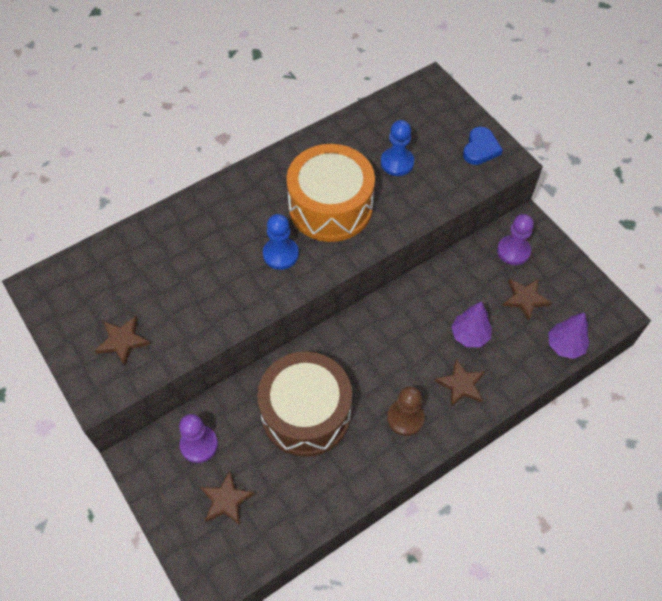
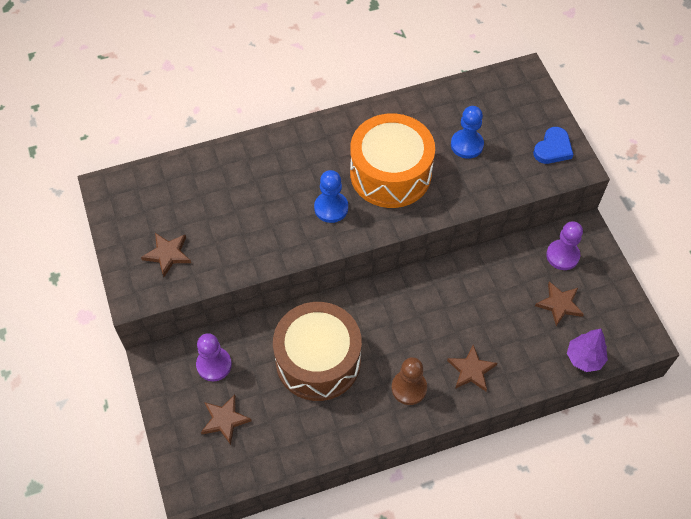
camera: 15 degrees right, 0 degrees up
purple tree [451,301,492,347] -> none

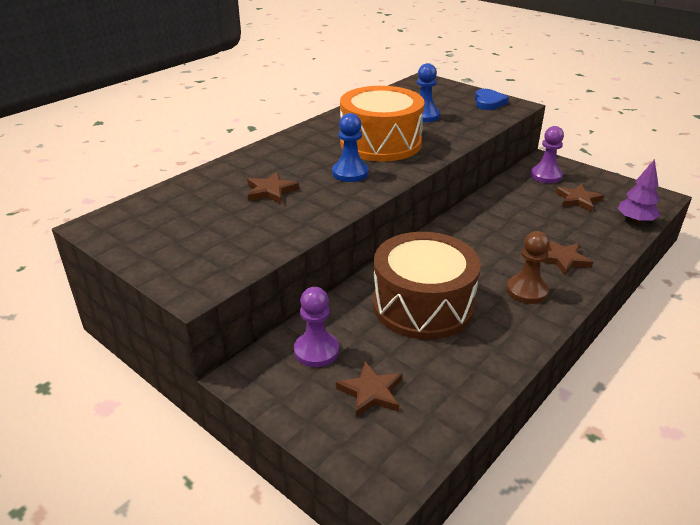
camera: 30 degrees left, 25 degrees down
brown star [141,233,191,277] -> brown star moved to [247,172,299,204]

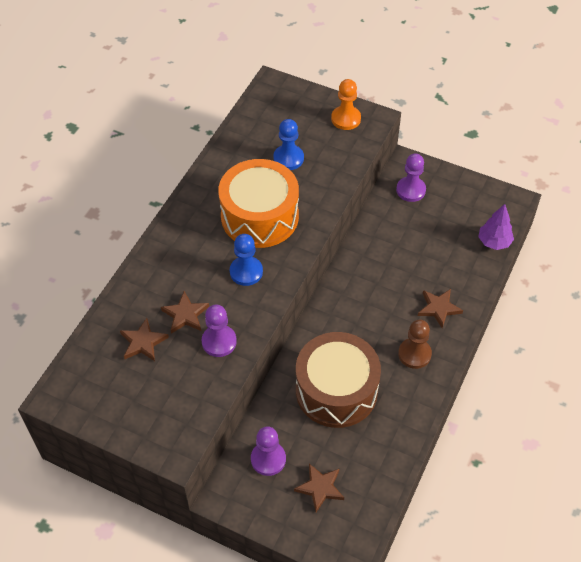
camera: 15 degrees left, 20 degrees up
blue heart [475,89,509,110] -> orange pawn [331,79,361,130]
brown star [555,184,604,212] -> brown star moved to [120,318,169,361]
none -> purple pawn [202,305,237,357]

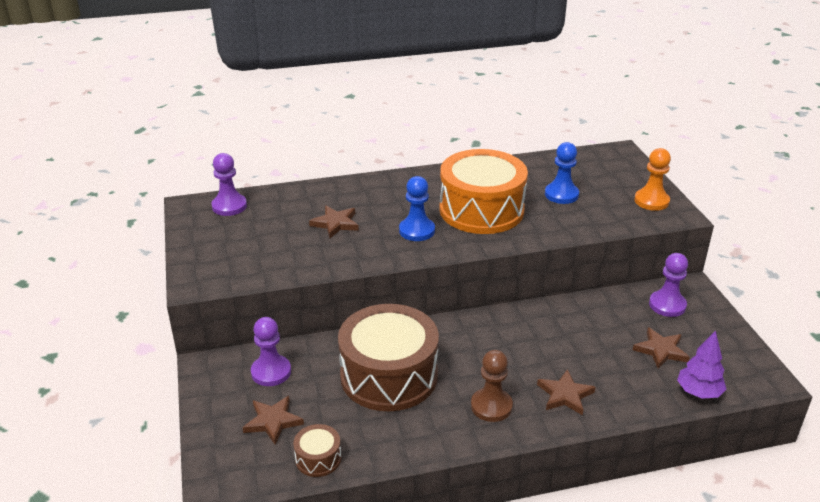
camera: 50 degrees right, 20 degrees down
brown star [120,318,169,361] -> brown star moved to [633,327,690,369]
purple pawn [202,305,237,357] -> purple pawn moved to [212,153,247,216]
none -> brown drum [293,424,341,477]

